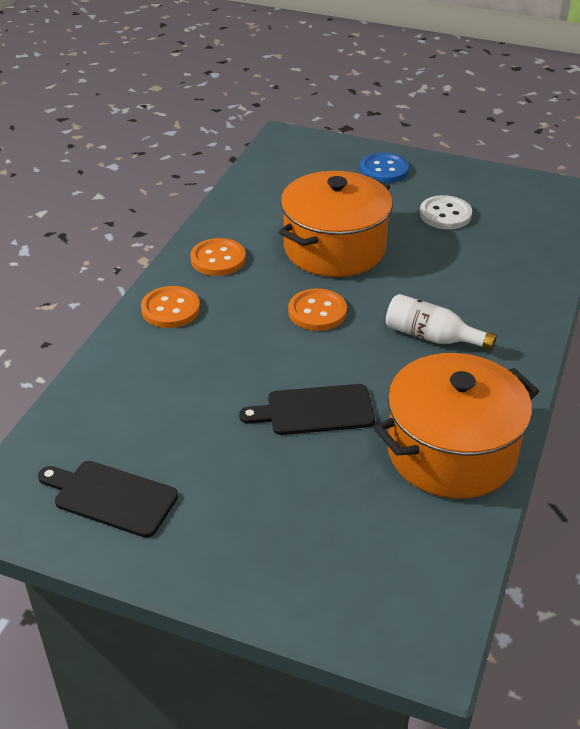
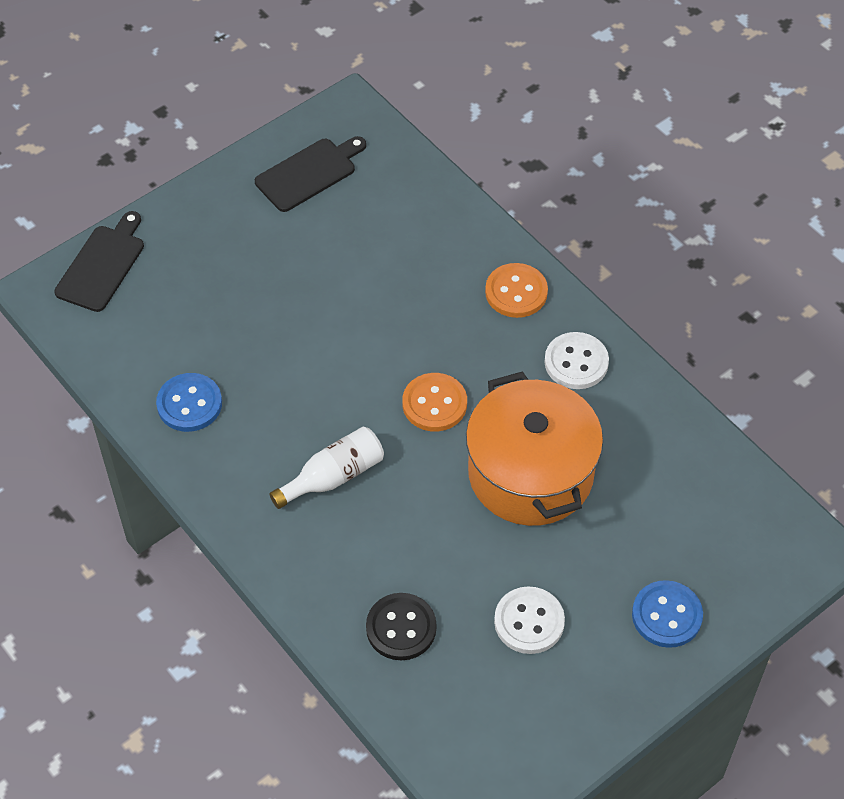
camera: 120 degrees right, 15 degrees up
orange button [190,238,246,276] -> white button [544,332,609,389]
black cutting board [239,384,375,435] -> black cutting board moved to [54,211,144,312]
orange pot [374,353,539,499] -> blue button [156,373,222,432]
none -> black button [366,593,436,660]

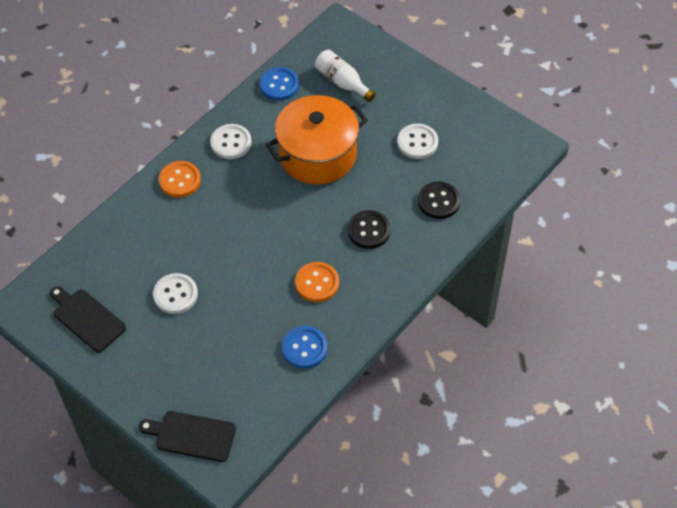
camera: 100 degrees left, 0 degrees up
white bottle [269,427,384,509] -> white bottle moved to [315,50,376,102]
orange button [402,373,467,431] -> orange button moved to [295,262,339,302]
blue button [632,580,703,648] -> blue button moved to [259,67,299,101]
none -> white button [153,273,198,314]
none -> black button [348,210,391,249]

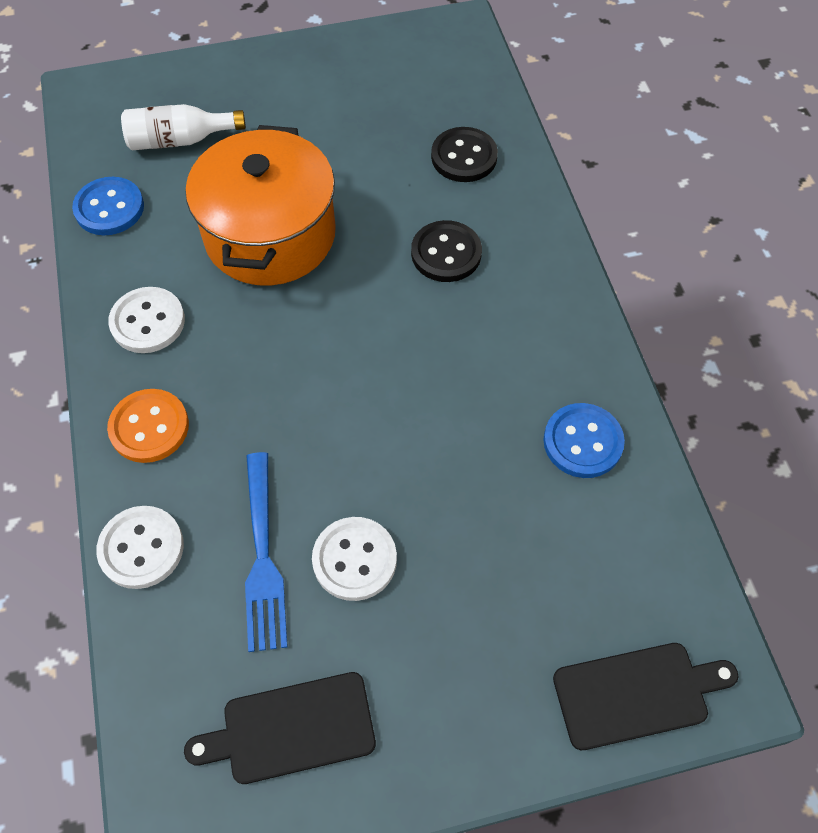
camera: 55 degrees left, 5 degrees up
black cutting board [139,411,236,462] -> black cutting board turned 150 degrees counterclockwise [553,643,739,750]
orange button [295,262,339,302] -> none
white button [397,124,438,159] -> white button moved to [96,506,184,589]
none -> blue fork [245,452,288,652]

